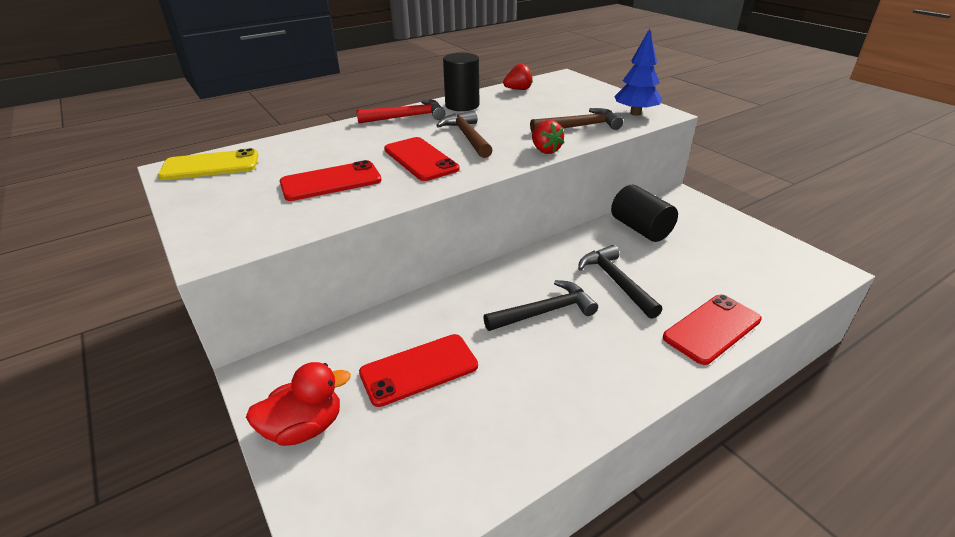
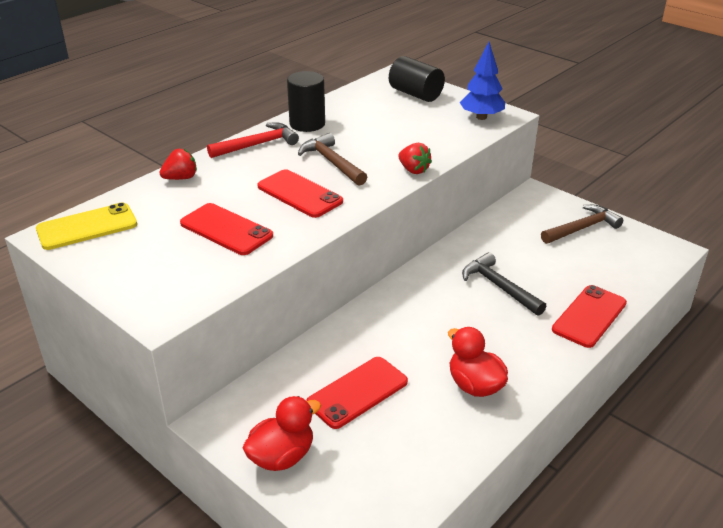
camera: 15 degrees left, 0 degrees up
red phone [280,160,382,201] -> red phone turned 75 degrees clockwise [180,203,273,255]
black hammer [483,280,598,331] -> none
red strawberry [503,64,533,90] -> red strawberry moved to [159,149,197,180]
brown hammer [530,108,623,133] -> brown hammer moved to [541,205,623,244]
black cylinder [611,185,678,242] -> black cylinder moved to [389,56,445,102]
none -> red duck [448,327,508,397]

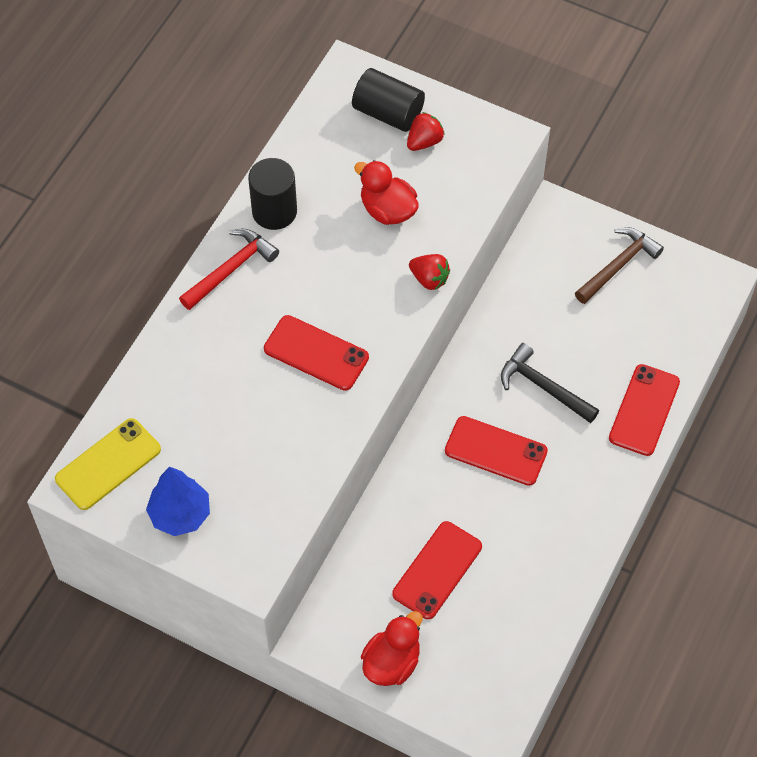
camera: 15 degrees left, 25 degrees up
red strawberry [159,149,197,180] -> red strawberry moved to [407,112,445,151]
red phone [180,203,273,255] -> red phone moved to [445,416,548,486]
brown hammer [298,133,367,186] -> none
red duck [448,327,508,397] -> red duck moved to [354,160,419,225]
blue tree [460,42,505,120] -> blue tree moved to [146,467,210,536]

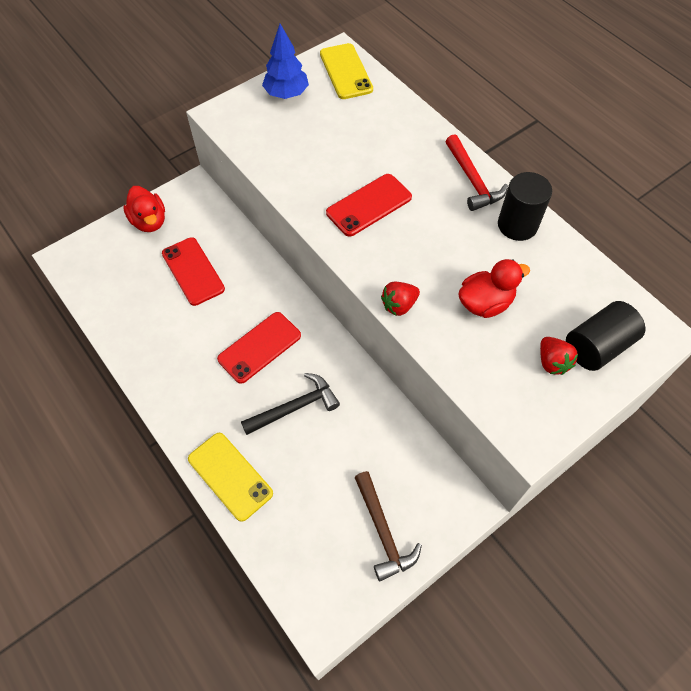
camera: 115 degrees right, 0 degrees up
red phone [609,364,680,456] -> yellow phone [188,433,273,522]

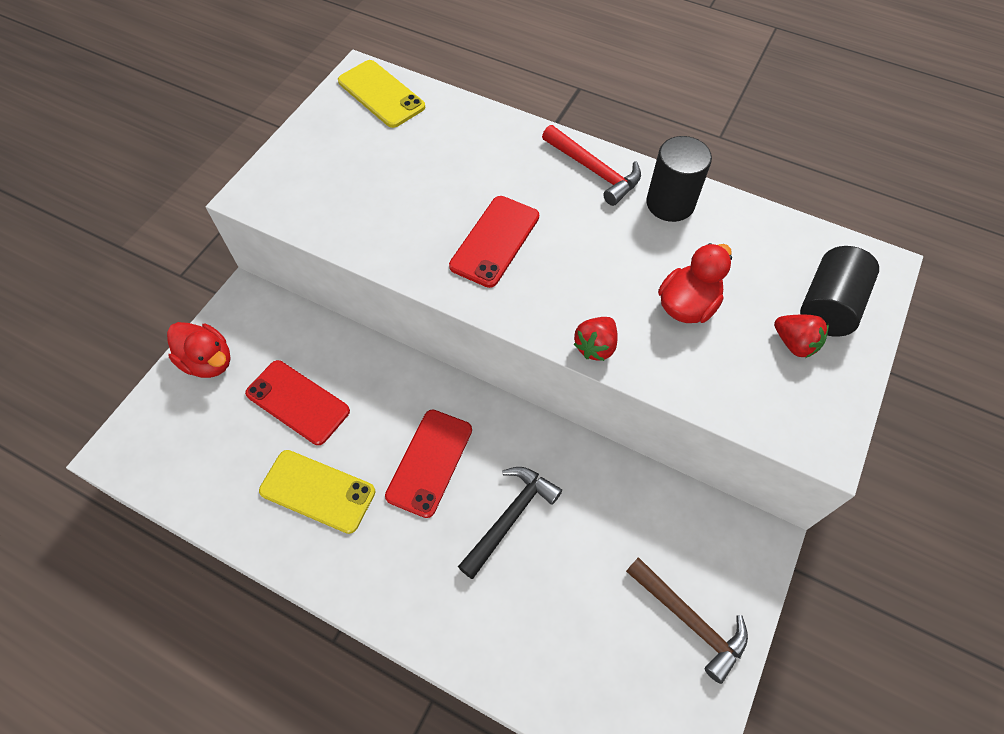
camera: 25 degrees left, 0 degrees up
yellow phone [188,433,273,522] -> yellow phone moved to [259,450,375,534]
blue tree [262,24,309,99] -> none

